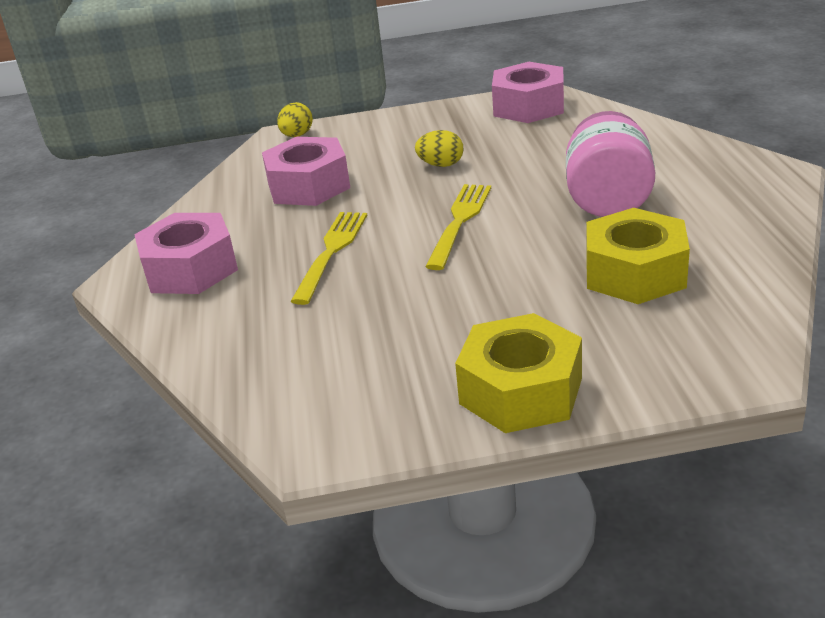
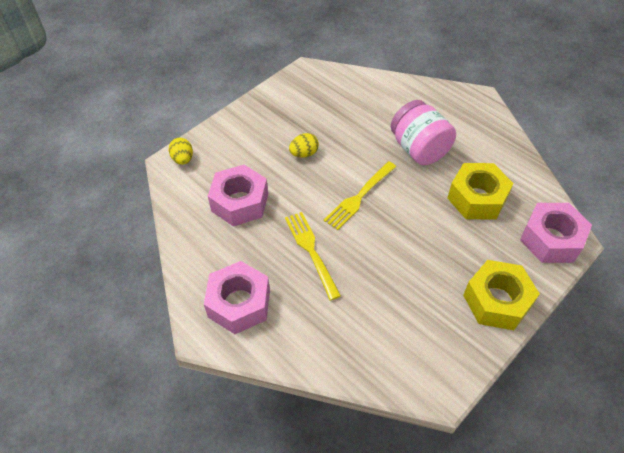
camera: 40 degrees left, 20 degrees up
yellow fork [425,184,491,270] -> yellow fork turned 120 degrees counterclockwise [324,161,396,230]
pink nut [492,62,564,123] -> pink nut moved to [520,203,592,263]

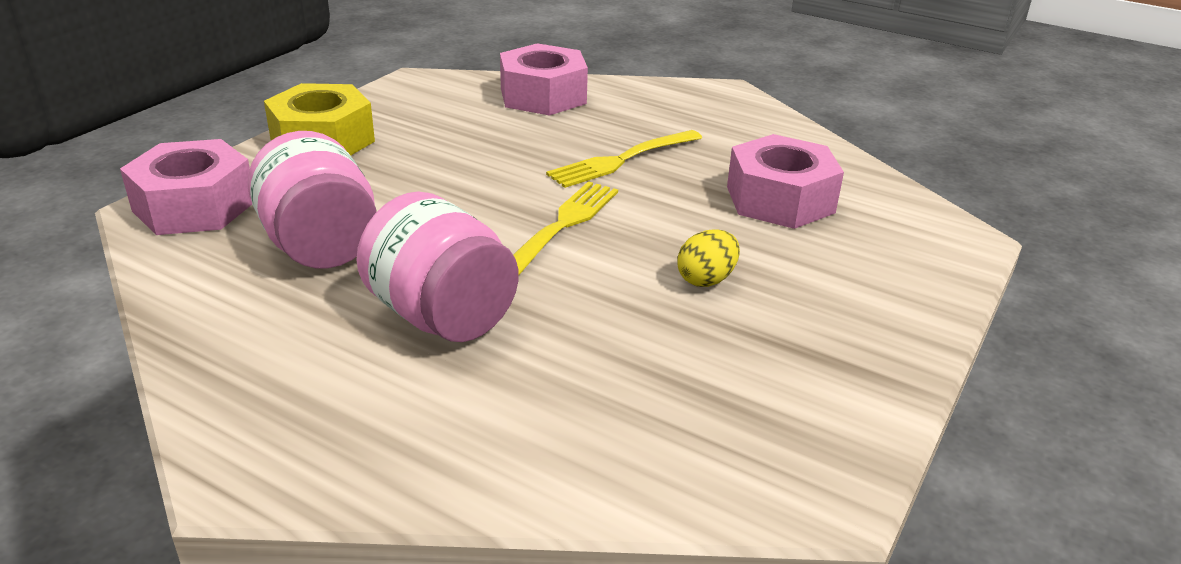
camera: 165 degrees right, 20 degrees down
yellow egg [169,138,193,165] -> none
pink nut [204,261,270,334] -> pink nut moved to [500,43,588,116]
yellow fork [285,212,341,300] -> yellow fork turned 90 degrees clockwise [546,130,702,188]
yellow nut [447,163,514,219] -> pink jar [247,131,377,268]

